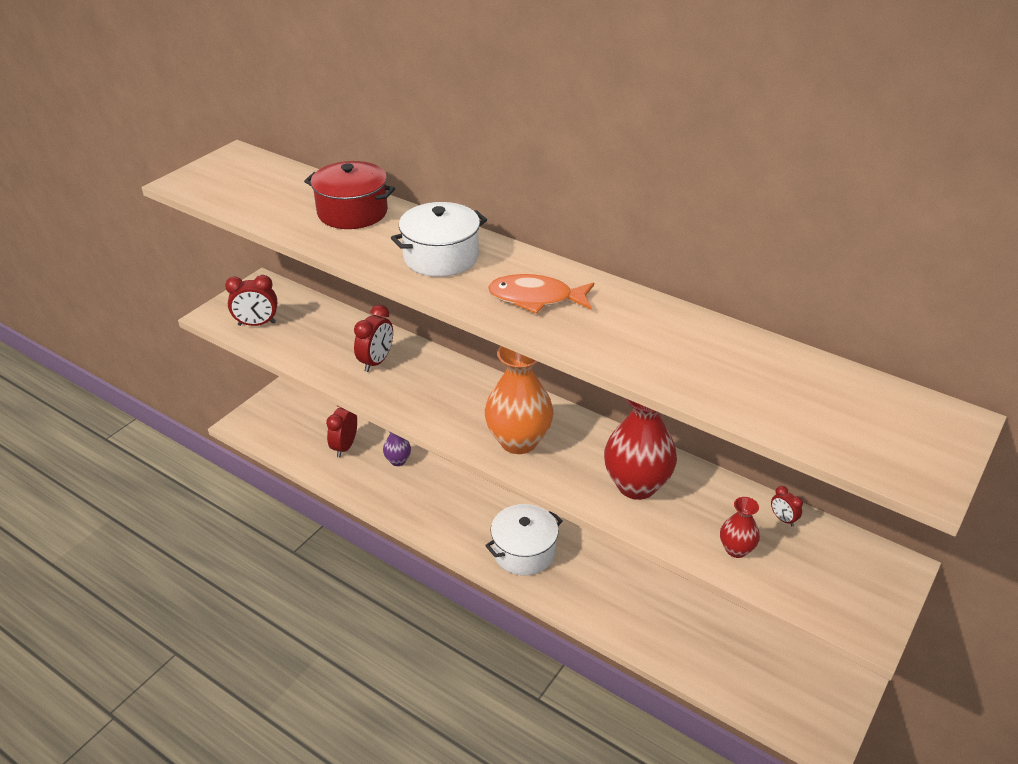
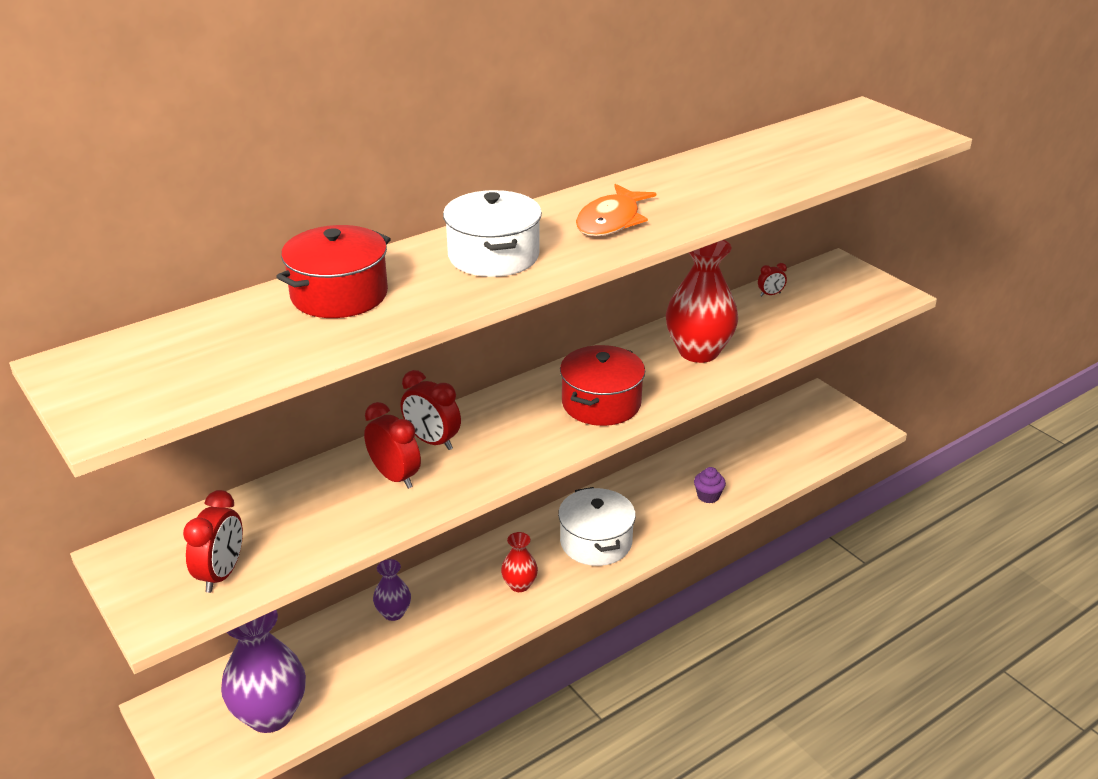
camera: 70 degrees left, 5 degrees down
red clock [326,406,357,458] -> red clock moved to [401,370,461,450]
orange vase [485,346,554,454] -> red pot [560,345,645,426]
red vase [720,497,760,558] -> red vase moved to [501,532,538,592]
none -> purple vase [221,610,306,733]
none -> purple cupcake [694,467,726,503]

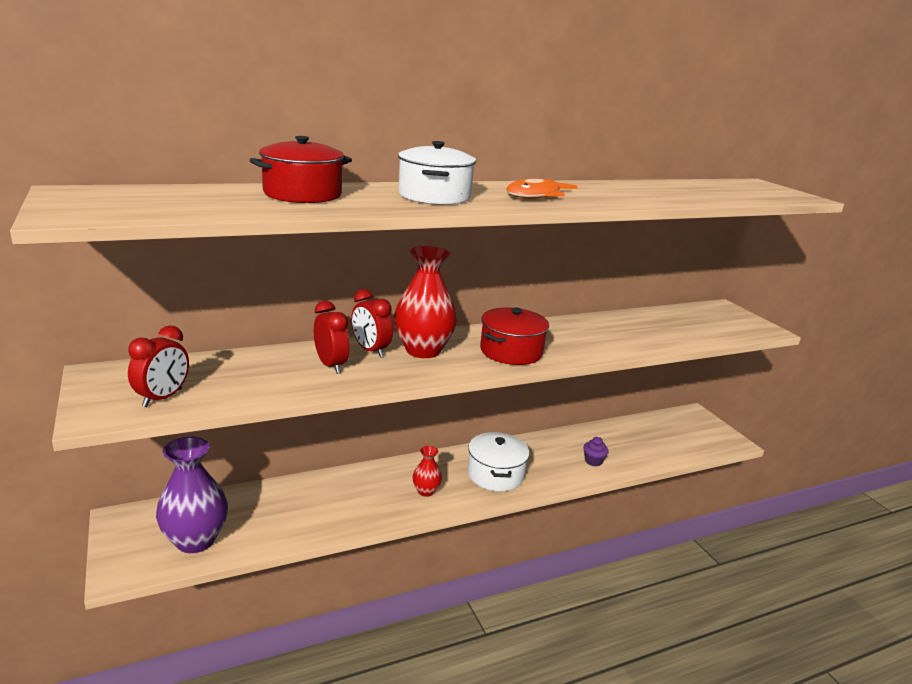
camera: 10 degrees right, 10 degrees down
purple vase [373,559,411,621] -> none
red vase [666,240,738,363] -> red vase moved to [394,246,457,358]
red clock [758,263,787,296] -> none

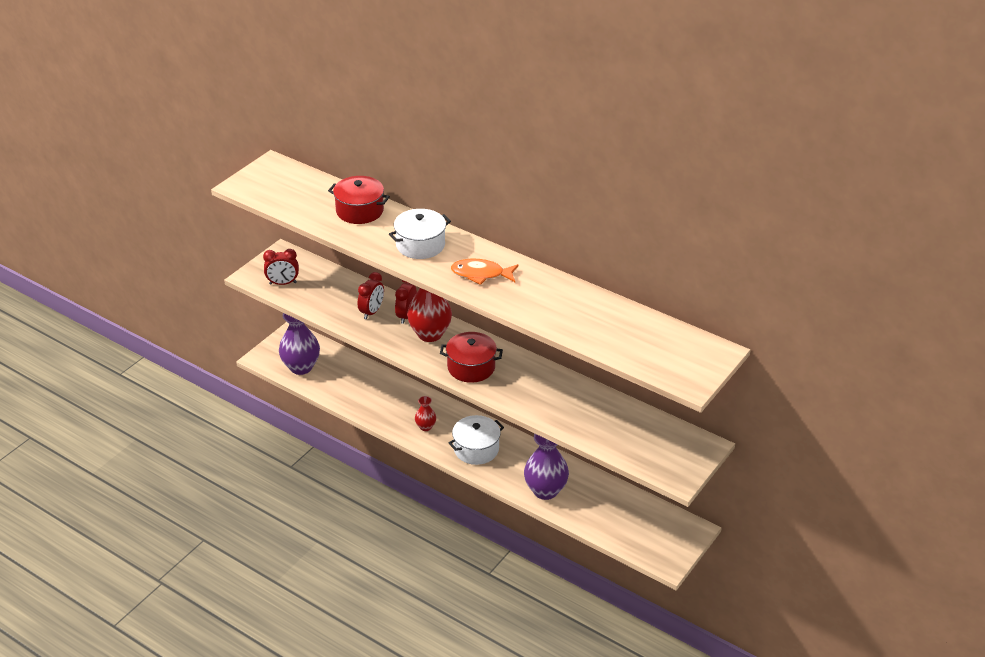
camera: 60 degrees right, 15 degrees up
purple cupcake [583,437,609,467] -> purple vase [524,434,569,500]

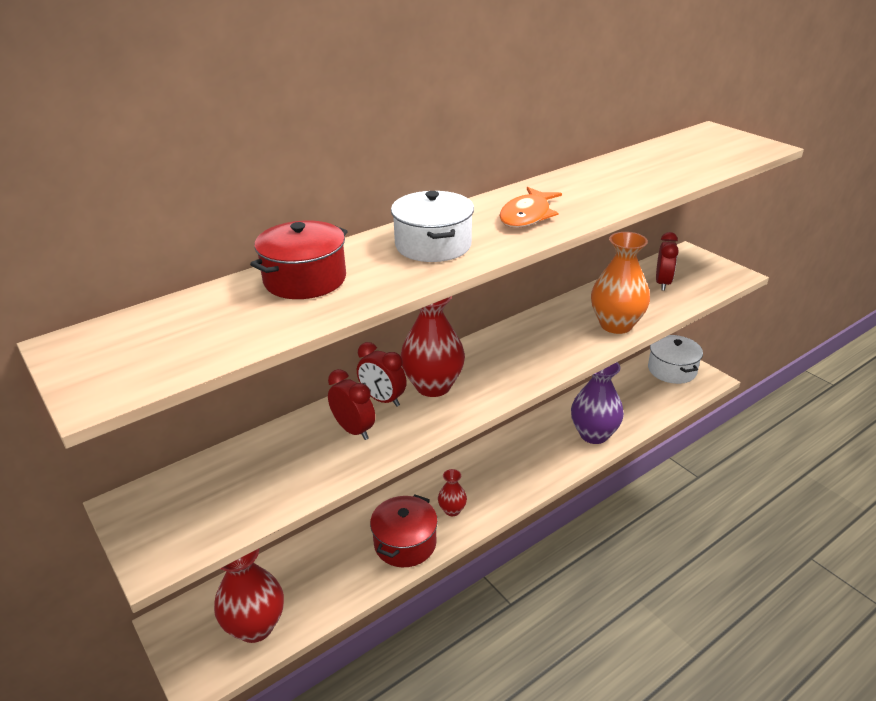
camera: 70 degrees left, 5 degrees down
red clock [263,249,299,285] -> red clock moved to [656,232,679,291]
purple vase [279,313,320,375] -> red vase [214,549,284,643]
red pot [440,332,503,383] -> red pot moved to [370,494,438,567]
white pot [449,415,504,465] -> white pot moved to [648,335,703,384]
none -> orange vase [591,232,650,334]

